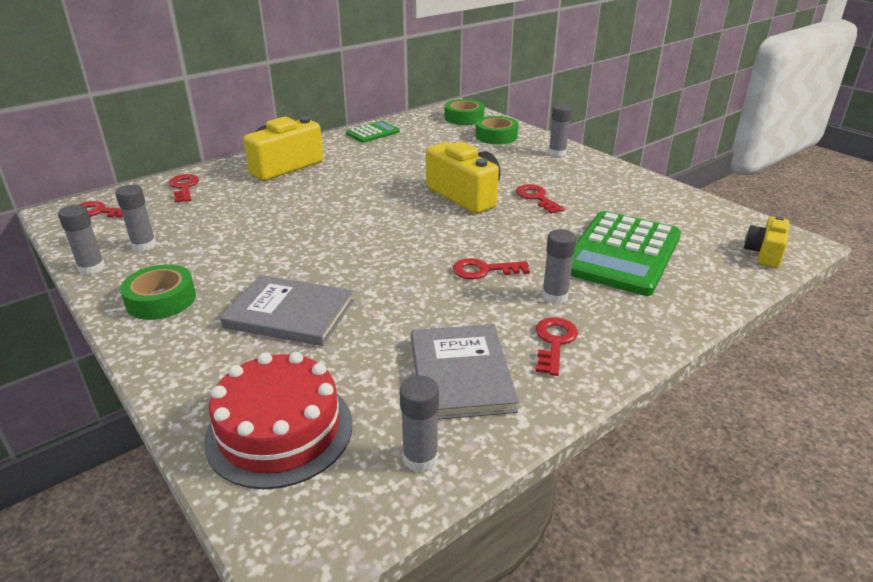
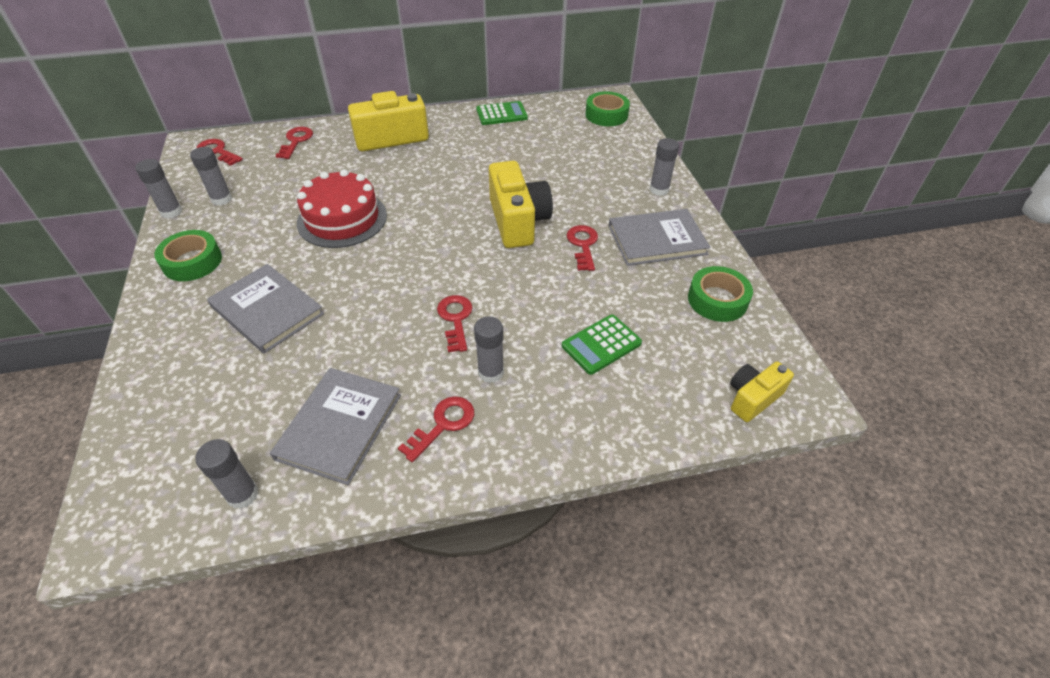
camera: 25 degrees right, 15 degrees up
red cake [204,352,352,489] -> red cake moved to [297,169,387,248]
red key [453,258,530,280] -> red key turned 60 degrees clockwise [437,295,473,352]
green tape [475,116,519,144] -> green tape moved to [688,266,753,322]
green calculator [571,211,681,296] -> green calculator [562,314,642,375], size x0.51
none -> grey book [609,209,711,266]

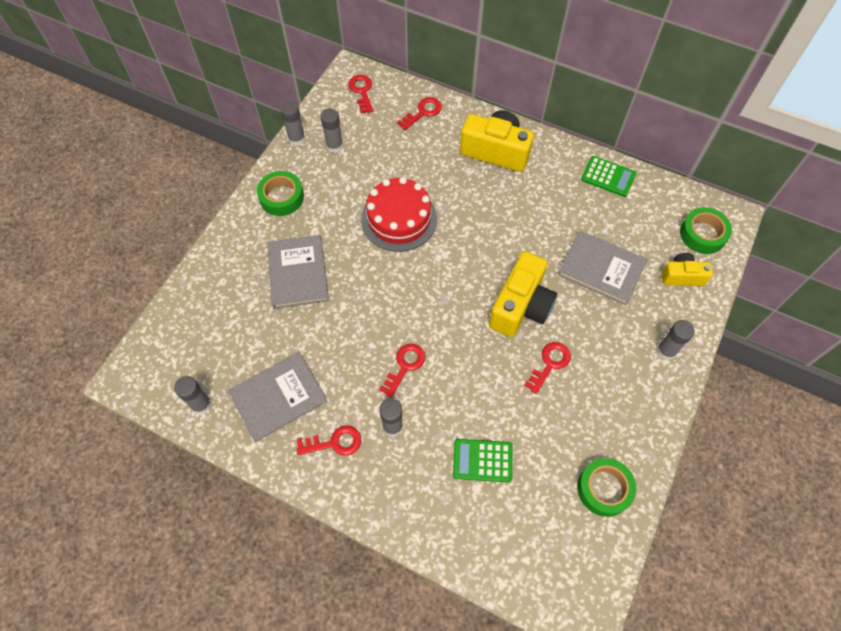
camera: 40 degrees right, 15 degrees up
grey book [609,209,711,266] -> grey book moved to [558,231,647,305]
yellow camera [730,362,794,422] -> yellow camera moved to [662,253,713,286]

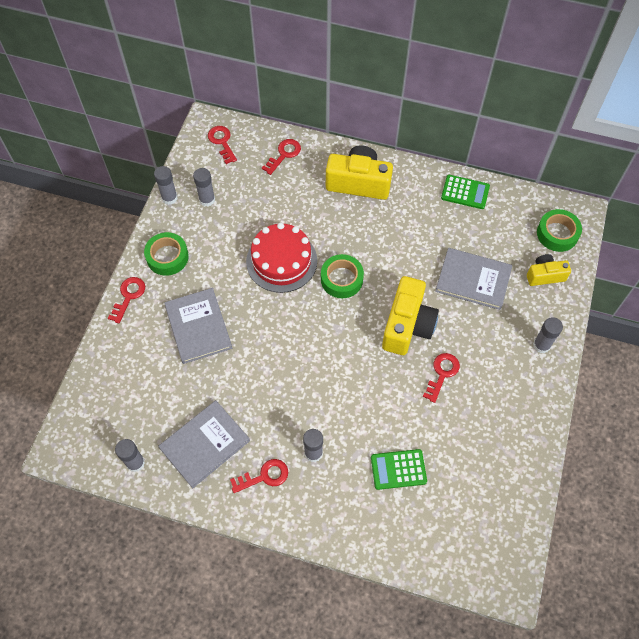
camera: 10 degrees left, 0 degrees up
red key [379,344,425,398] -> red key moved to [108,277,145,323]
green tape [577,458,637,517] -> green tape moved to [321,254,364,298]

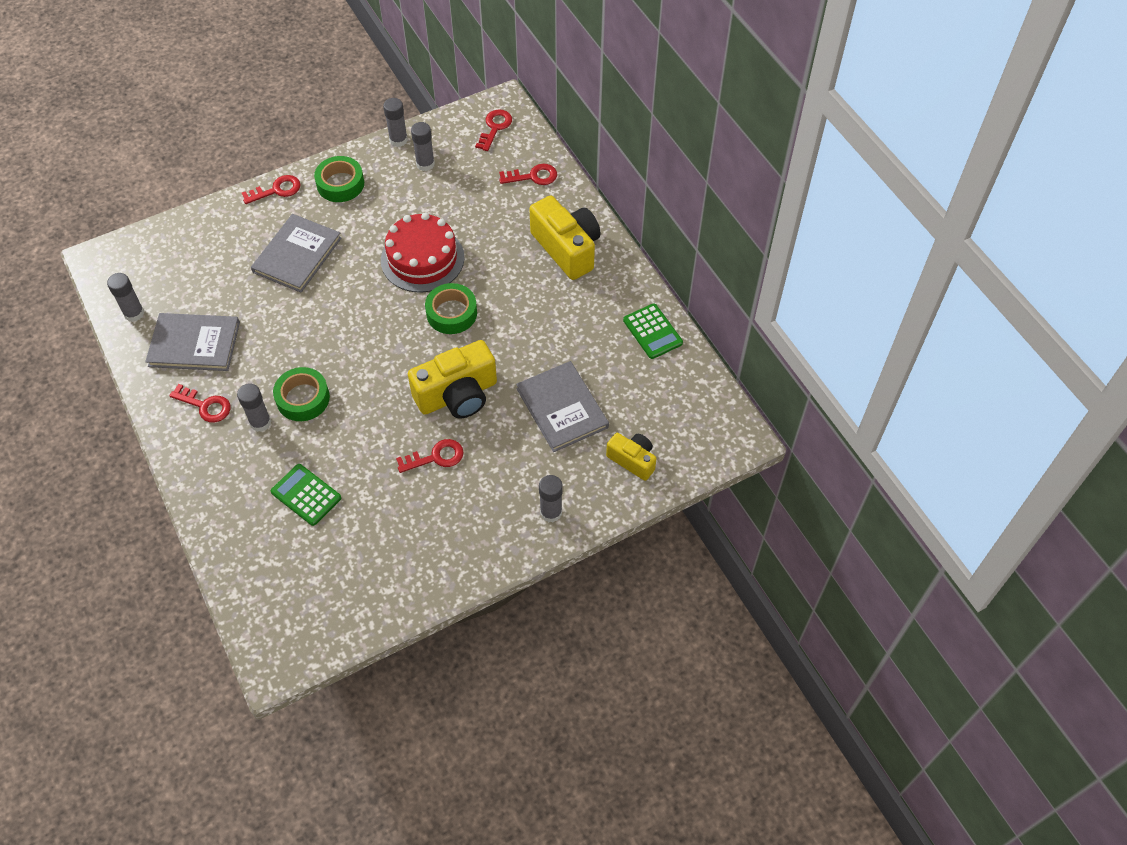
camera: 45 degrees right, 5 degrees down
green tape [537,209,582,252] -> green tape moved to [273,367,330,421]

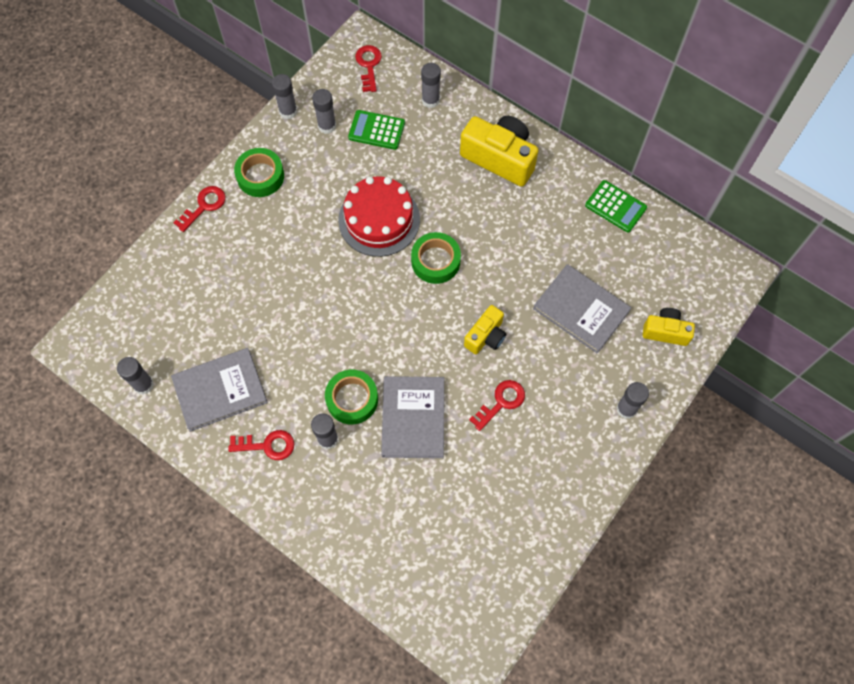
camera: 25 degrees left, 10 degrees up
grey book [251,214,341,292] -> grey book moved to [381,376,444,458]
green calculator [271,464,341,526] -> green calculator moved to [348,110,405,150]
yellow camera [408,340,497,418] -> yellow camera [464,305,507,354], size x0.57
red key [499,164,557,185] -> grey glue stick [421,63,441,108]

